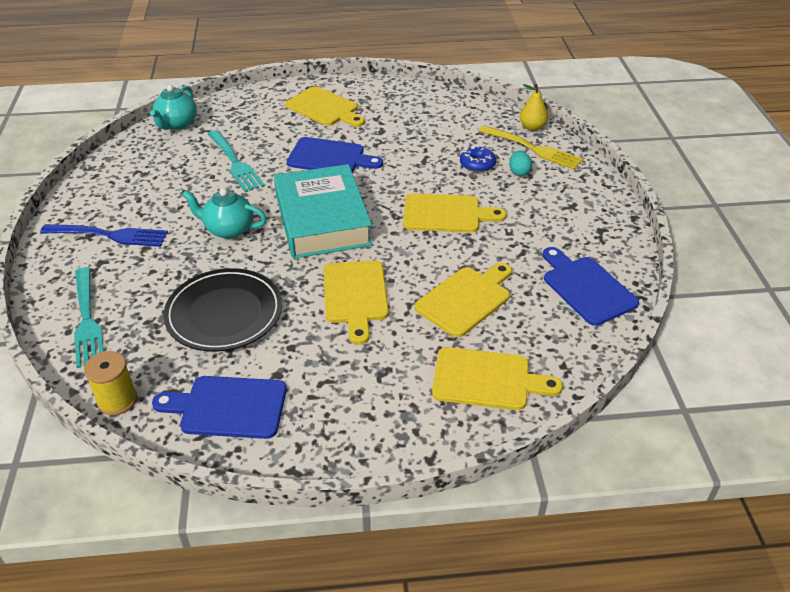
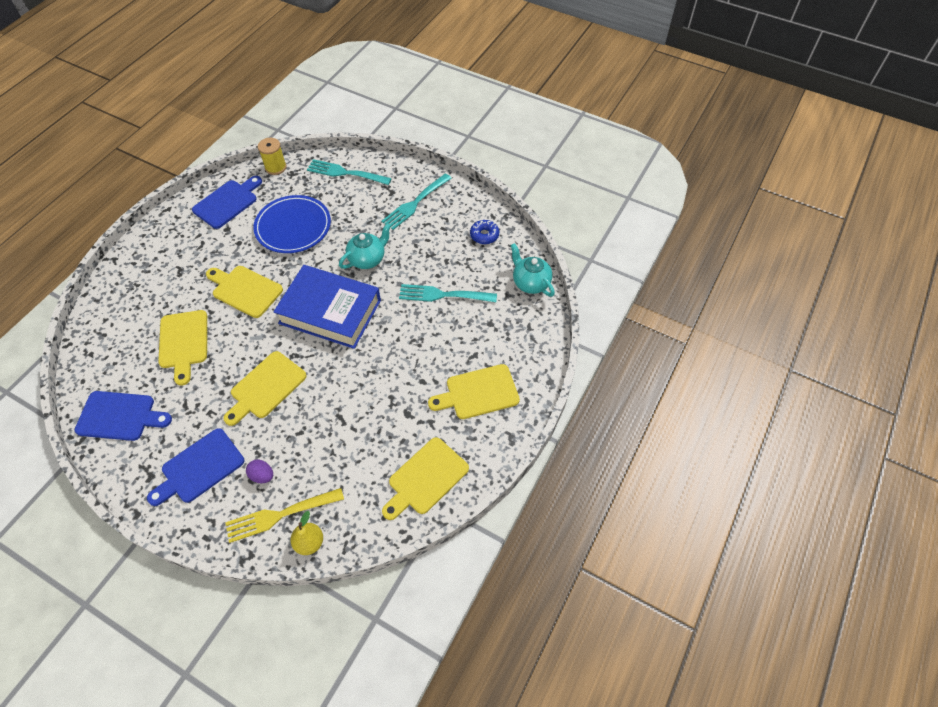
camera: 125 degrees right, 15 degrees up
blue fork [40,224,168,247] -> turquoise fork [381,174,452,230]
black plate [163,268,282,352] -> blue plate [254,195,331,253]
turquoise book [274,164,372,259] -> blue book [274,265,381,349]
blue cutting board [287,137,383,173] -> blue cutting board moved to [147,428,244,506]
yellow cutting board [432,347,563,410] -> yellow cutting board moved to [382,437,469,520]
blue donut [460,146,496,173] -> blue donut moved to [470,220,499,244]
turquoise egg [509,151,532,176] -> purple egg [246,459,273,483]

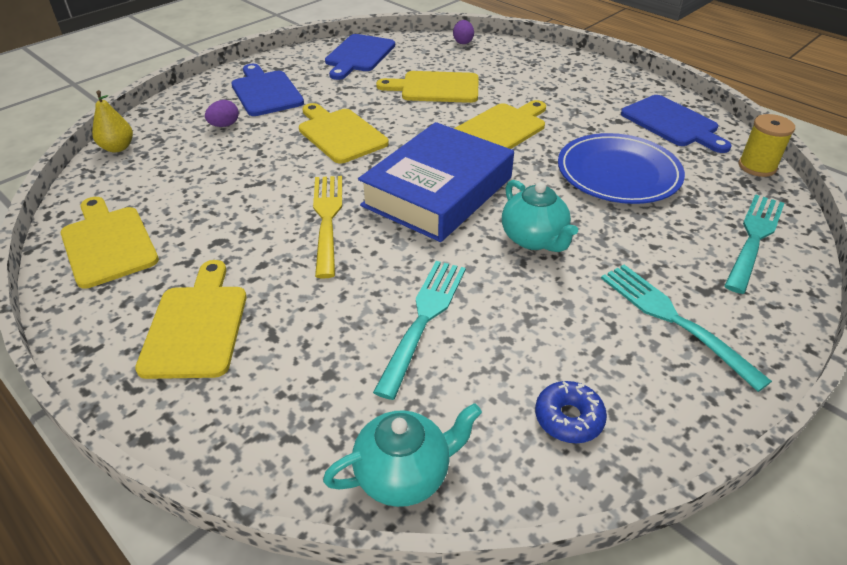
camera: 105 degrees right, 15 degrees down
yellow fork [225,488,344,543] -> yellow fork moved to [313,176,342,279]
none -> purple egg [453,20,474,44]

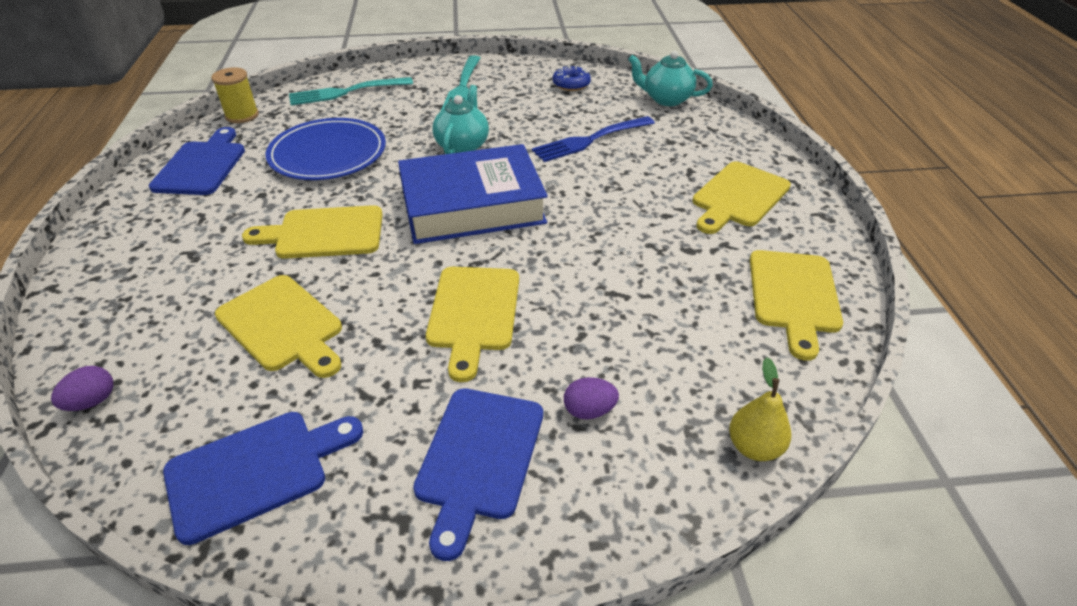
camera: 140 degrees left, 0 degrees up
yellow fork [313,176,342,279] -> none
turquoise fork [373,261,466,400] -> blue fork [532,116,655,162]

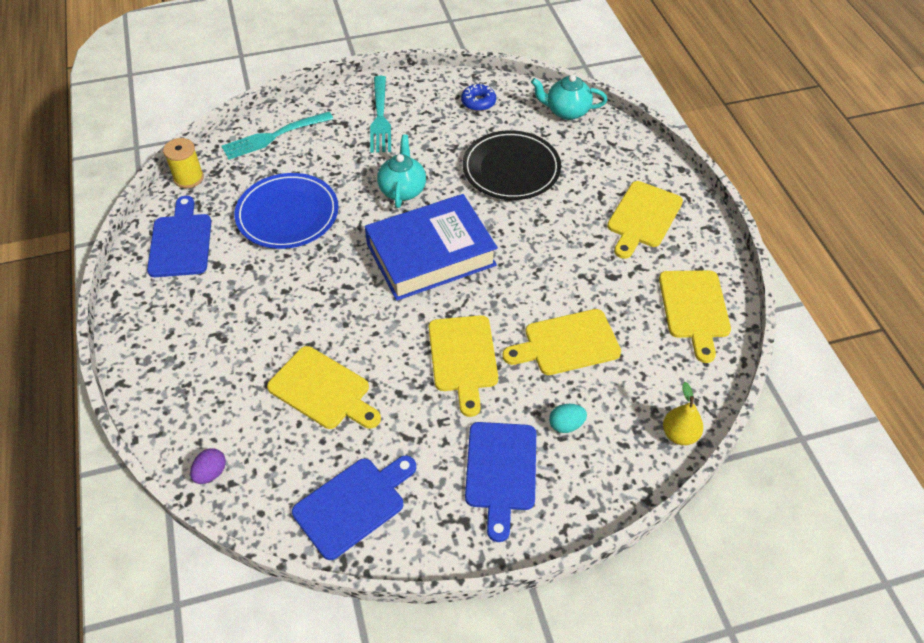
camera: 10 degrees left, 10 degrees up
yellow cutting board [242,205,383,259] -> yellow cutting board moved to [502,309,621,375]
blue fork [532,116,655,162] -> black plate [462,130,561,200]
purple egg [564,377,619,419] -> turquoise egg [549,404,587,433]

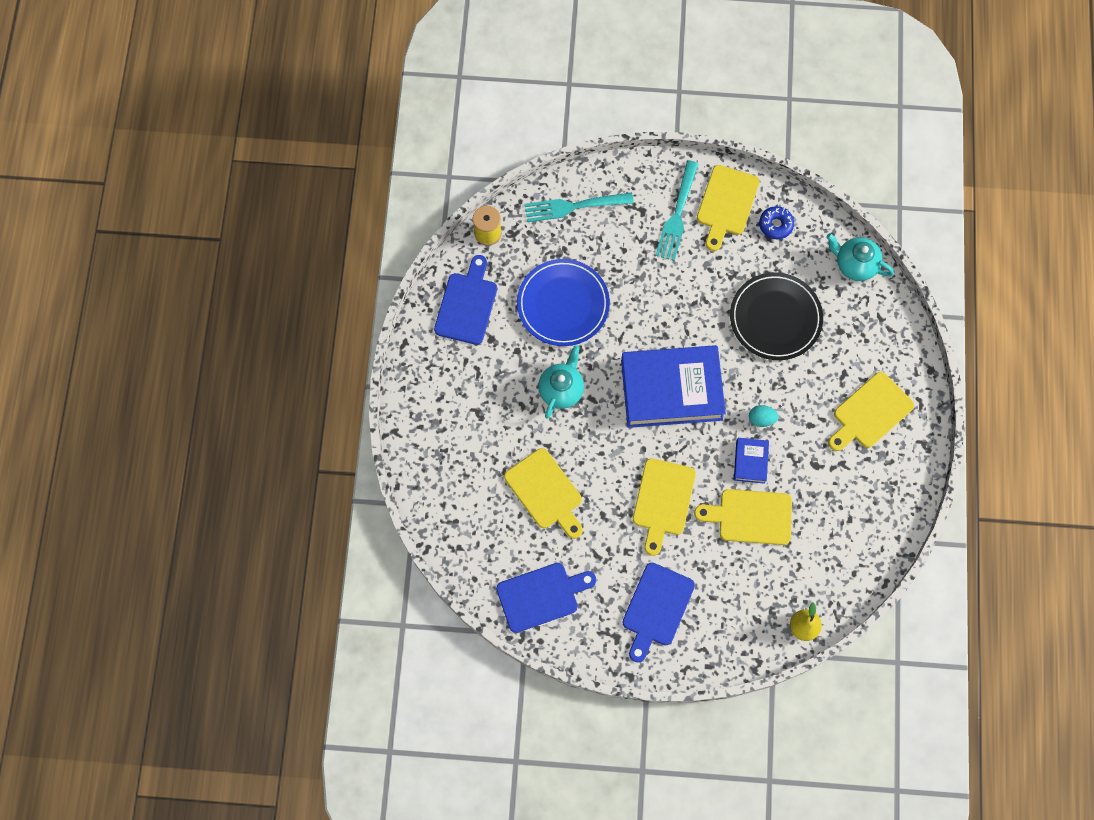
camera: 20 degrees right, 20 degrees up
purple egg [190,448,226,484] -> none
turquoise teapot [377,135,426,208] -> turquoise teapot moved to [538,345,584,419]
turquoise egg [549,404,587,433] -> turquoise egg moved to [749,405,779,427]
yellow cutting board [659,270,731,363] -> yellow cutting board moved to [697,165,760,251]
none -> blue book [734,438,769,484]

